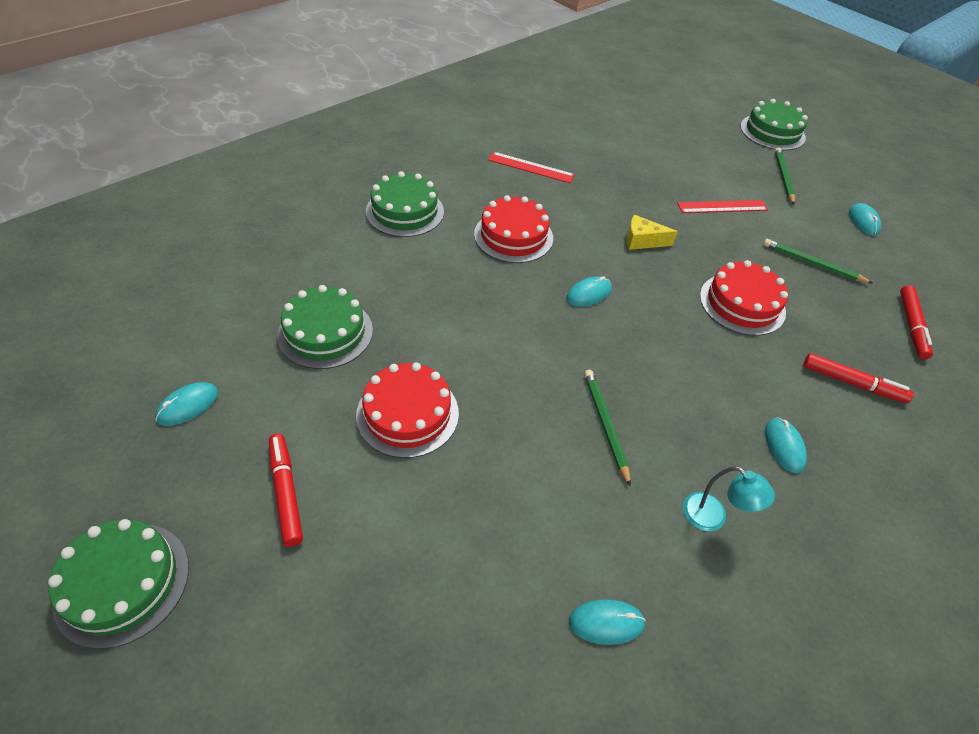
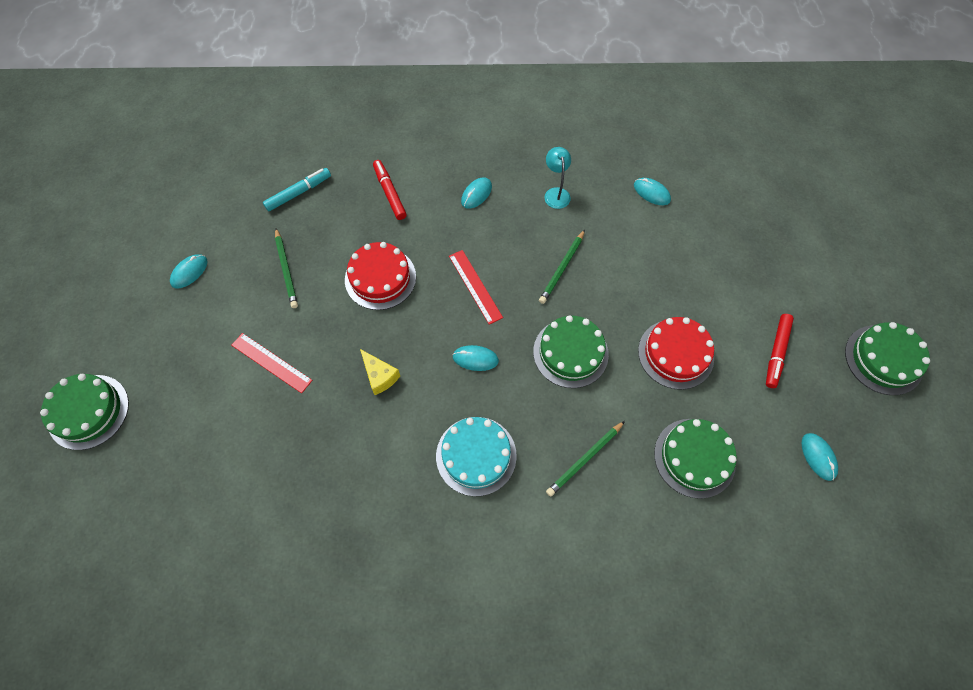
camera: 135 degrees left, 15 degrees up
turquoise mouse [155,382,218,426] -> turquoise mouse turned 75 degrees clockwise [801,433,838,481]
green cake [366,171,444,237] -> green cake moved to [533,315,609,388]
red cake [474,195,553,263] -> turquoise cake [436,417,517,496]
red ruler [488,152,575,183] -> red ruler moved to [449,250,503,325]
green pencil [775,147,795,205] -> green pencil moved to [546,421,625,497]
red marker [900,285,933,359] -> turquoise marker [263,168,331,211]

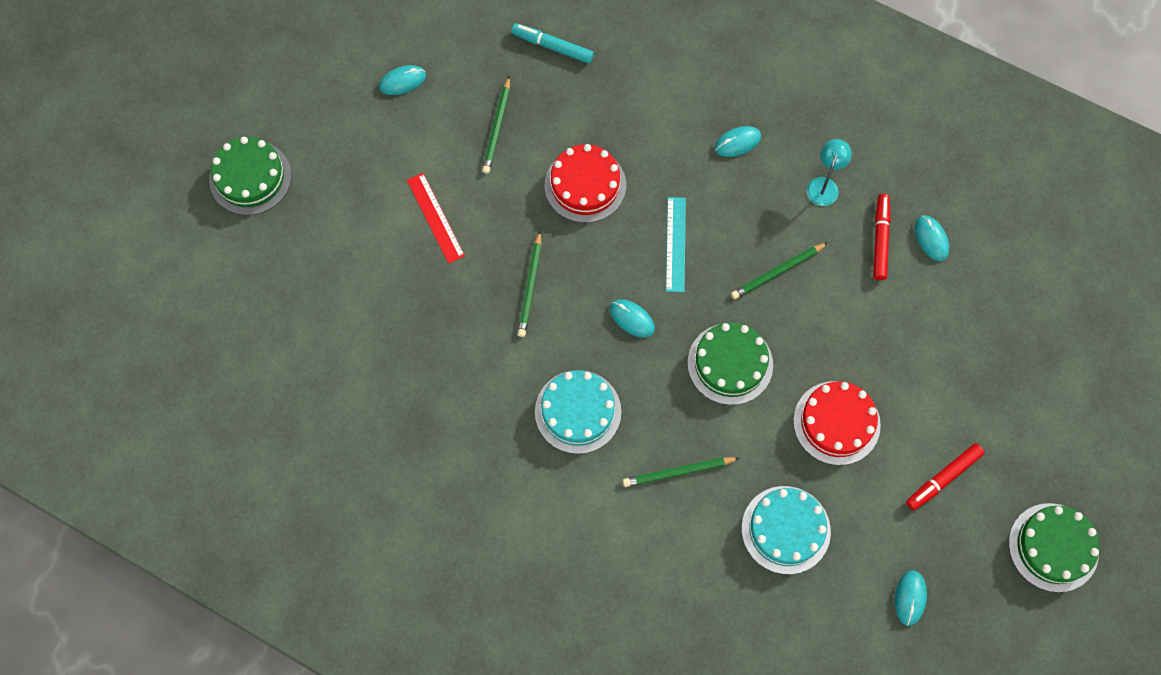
camera: 30 degrees right, 5 degrees up
turquoise marker [263,168,331,211] -> turquoise marker turned 150 degrees counterclockwise [512,23,594,63]
yellow cheese [360,349,400,395] -> green pencil [517,231,541,337]
red marker [373,160,407,220] -> red marker moved to [873,194,890,280]
red ruler [449,250,503,325] -> turquoise ruler [666,197,686,292]
green cake [654,419,737,499] -> turquoise cake [742,486,831,574]

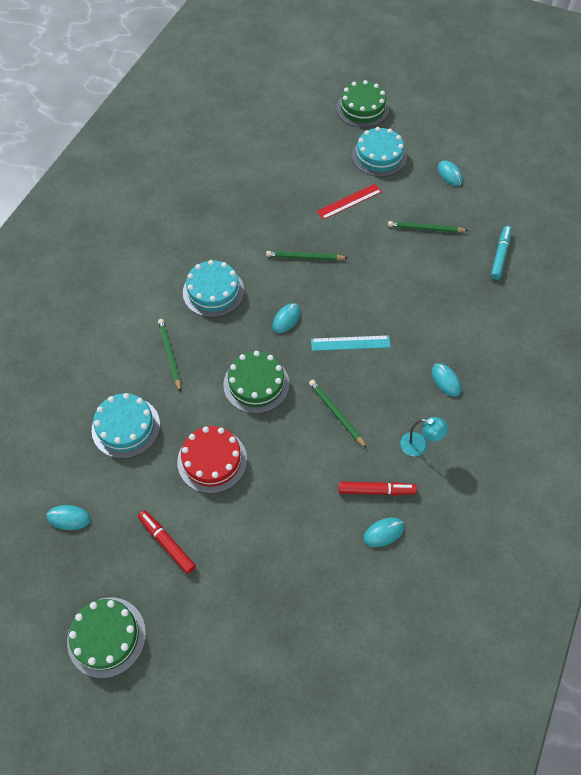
camera: 85 degrees right, 10 degrees down
red cake [545,144,626,223] -> none
none -> turquoise cake [352,127,407,177]

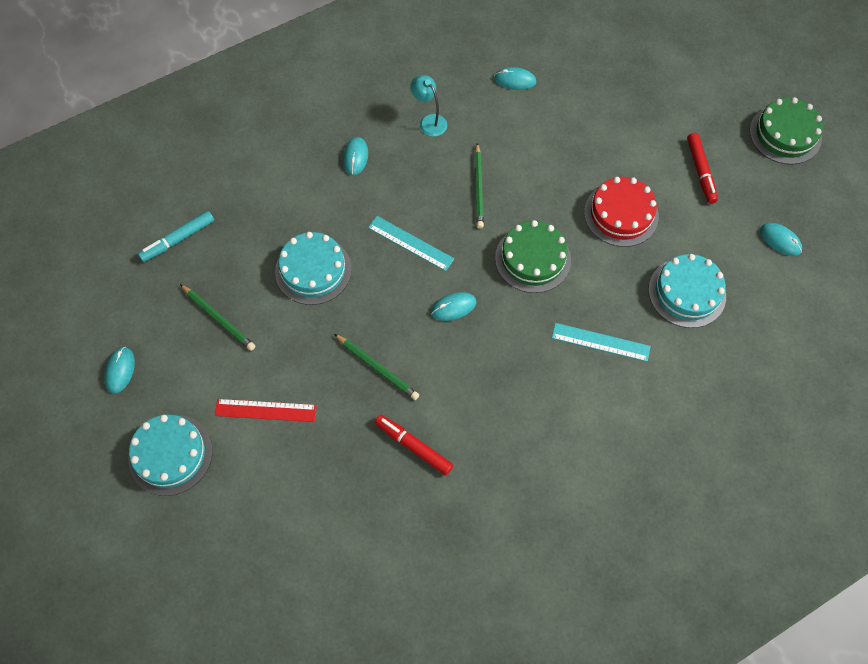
camera: 145 degrees left, 5 degrees up
green pencil [158,319,181,392] -> turquoise ruler [552,323,651,362]
turquoise cake [183,260,244,317] -> turquoise cake moved to [275,232,352,305]
green cake [336,80,389,128] -> none
red marker [339,482,417,495] -> red marker moved to [375,415,453,475]

